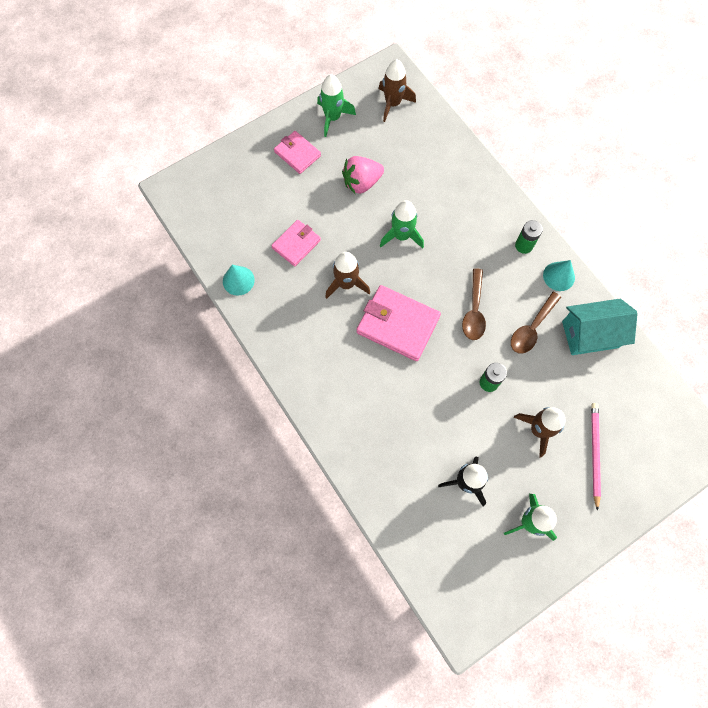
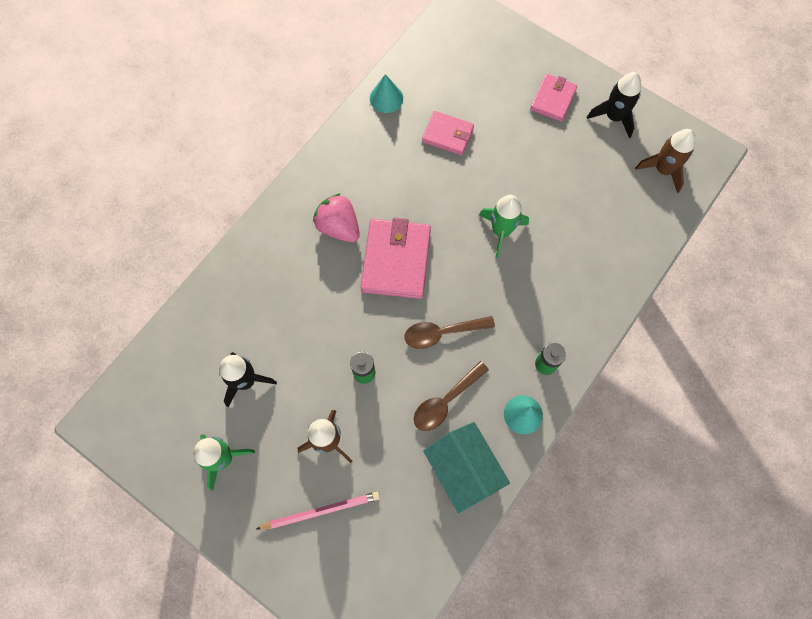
camera: 70 degrees right, 0 degrees up
green rocket [317,74,356,137] -> black rocket [587,72,641,138]
brown rocket [325,252,370,299] -> none
pink strawberry [342,156,384,194] -> pink strawberry moved to [313,193,360,242]
brown spoon [511,292,561,354] -> brown spoon turned 60 degrees counterclockwise [414,361,489,431]

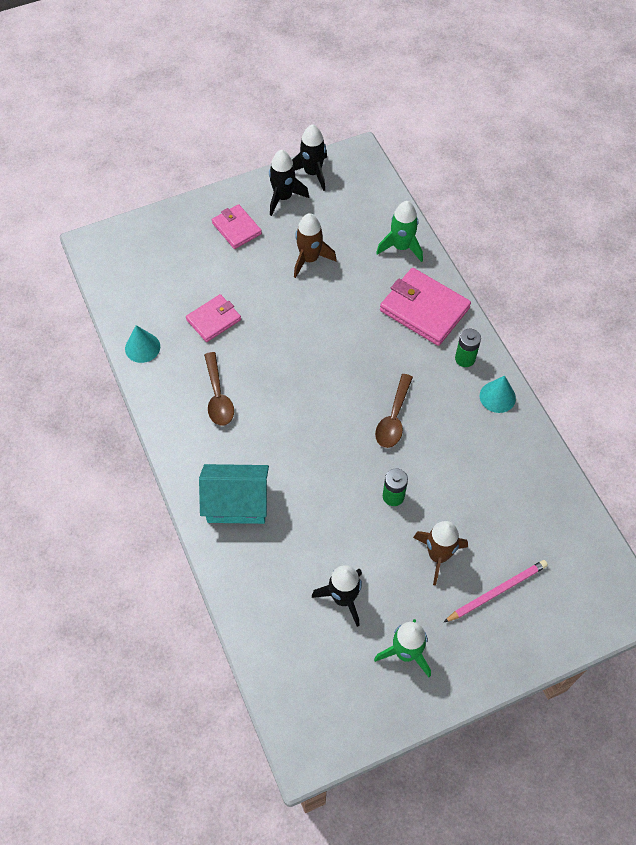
camera: 60 degrees left, 10 degrees down
pink pencil [256,492,380,530] -> pink pencil turned 45 degrees clockwise [443,560,548,623]
pink strawberry [313,193,360,242] -> none
pink wallet [361,218,431,299] -> pink wallet moved to [380,268,471,346]
brown spoon [414,361,489,431] -> brown spoon moved to [204,352,234,426]
turquoise house [423,422,510,514] -> turquoise house moved to [199,464,269,524]
green rocket [479,195,529,258] -> green rocket moved to [376,201,423,262]
brown rocket [635,129,695,193] -> brown rocket moved to [294,213,337,278]
none -> black rocket [292,124,327,191]

